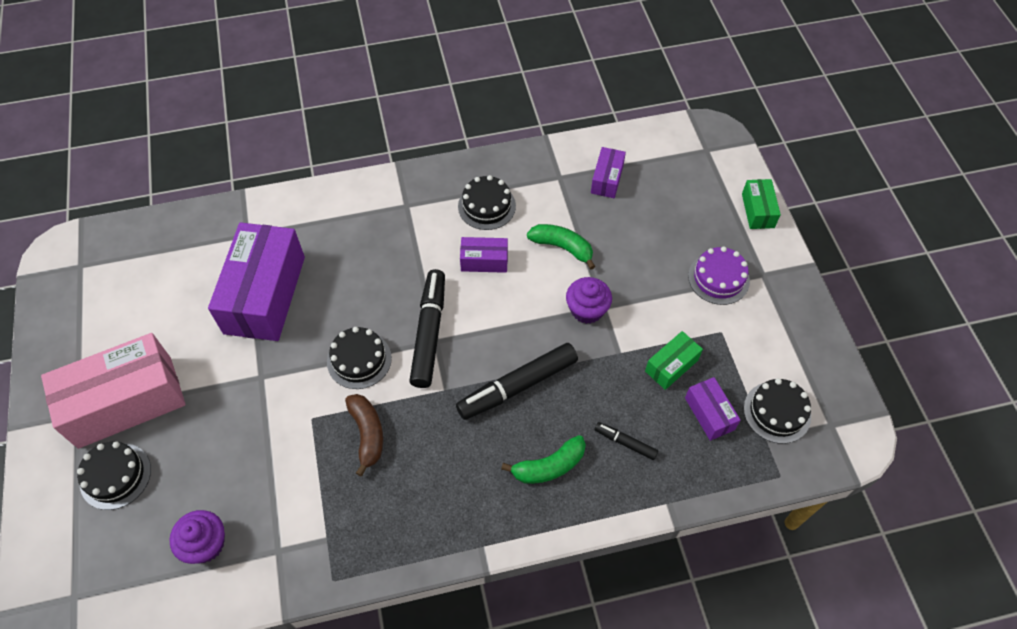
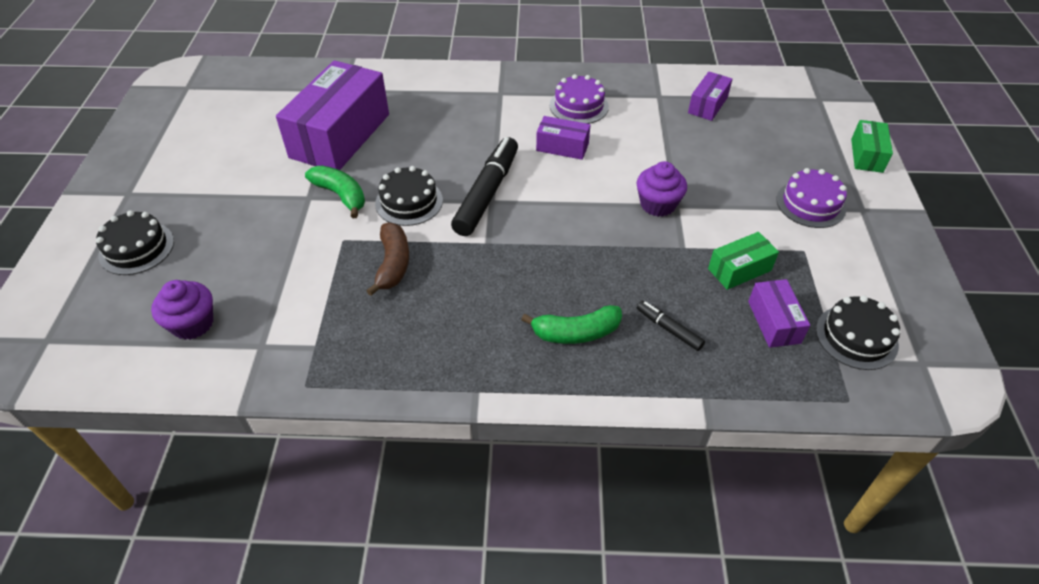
camera: 15 degrees right, 10 degrees down
pink box [41,333,186,449] -> none
black marker [456,343,578,420] -> none
black cake [458,175,516,230] -> purple cake [550,74,609,124]
green banana [527,224,595,270] -> green banana moved to [305,166,365,218]

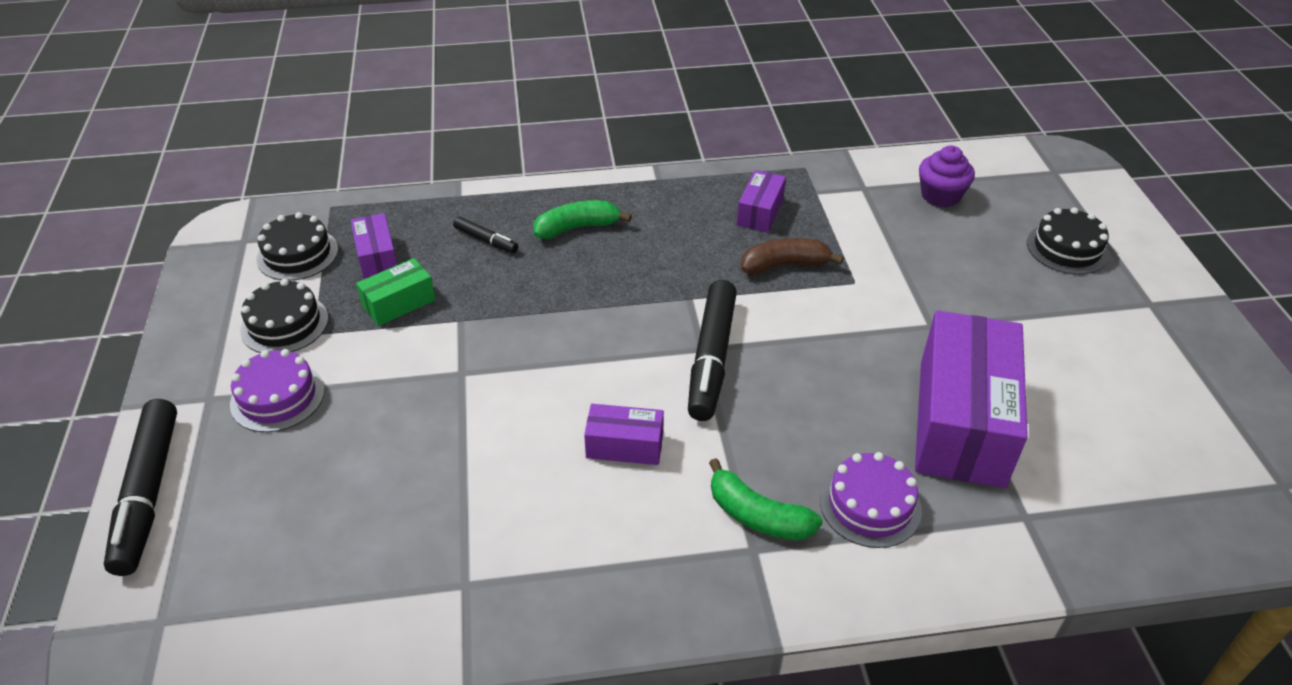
camera: 170 degrees right, 5 degrees down
green banana [305,166,365,218] -> green banana moved to [709,458,822,540]
brown banana [367,223,409,296] -> brown banana turned 90 degrees clockwise [741,238,844,274]
black cake [375,166,443,226] -> black cake moved to [240,279,328,353]
purple cake [550,74,609,124] -> purple cake moved to [820,452,922,548]
purple cupcake [637,161,687,217] -> none
purple box [688,72,732,121] -> purple box moved to [737,170,786,233]
green box [851,120,893,173] -> black marker [104,399,177,576]

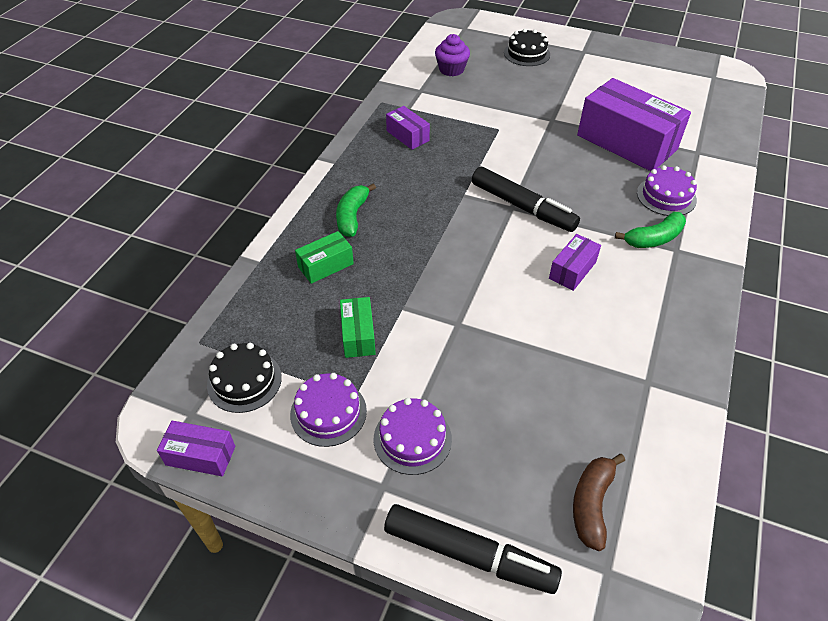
camera: 60 degrees left, 5 degrees up
black cake [240,279,328,353] -> purple cake [290,373,367,447]
purple box [351,213,397,279] -> purple box moved to [157,421,235,476]
black marker [453,217,518,253] -> green box [295,231,354,284]
brown banana [741,238,844,274] -> brown banana moved to [573,454,625,551]

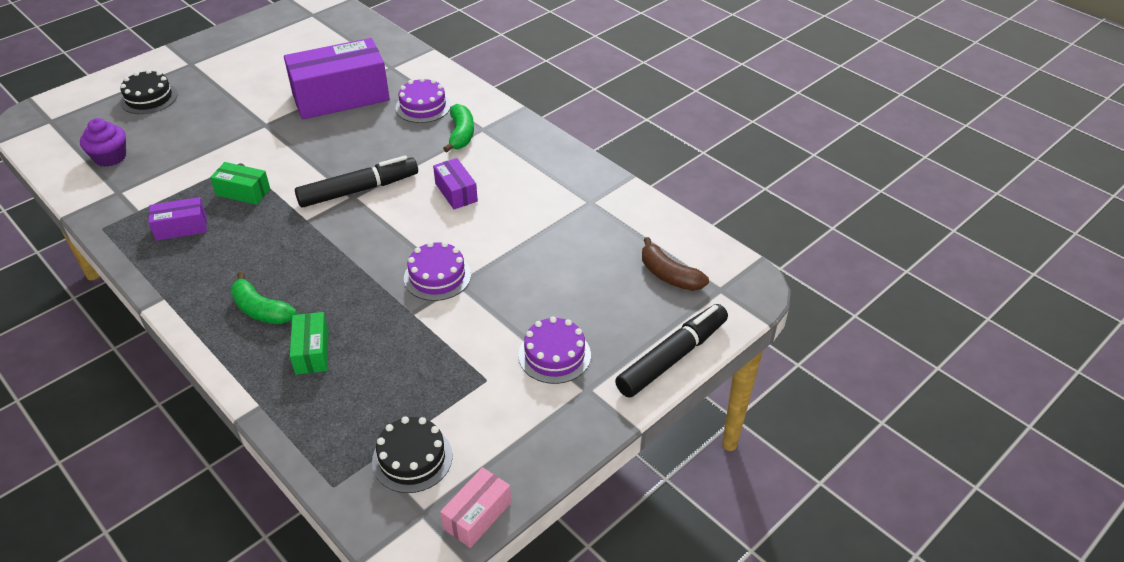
camera: 65 degrees left, 5 degrees down
purple box [157,421,235,476] -> pink box [440,467,511,548]
purple cake [290,373,367,447] -> purple cake moved to [404,242,471,301]
green box [340,297,376,358] -> green box moved to [210,162,270,205]

